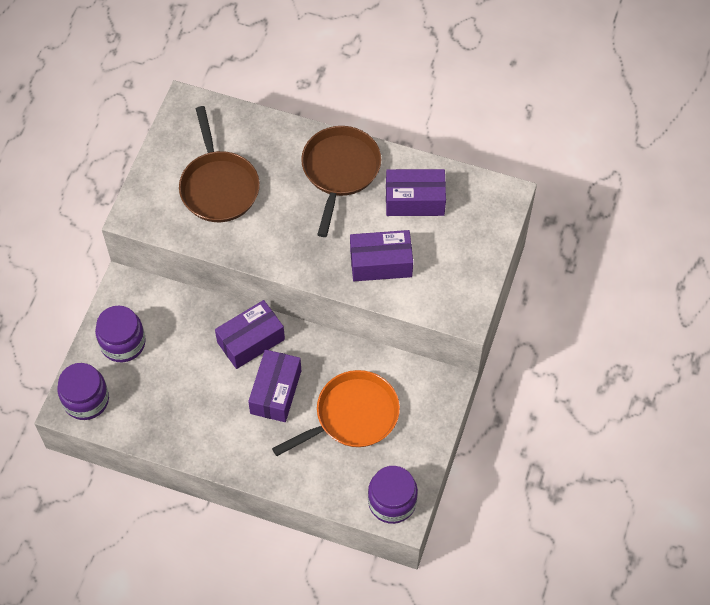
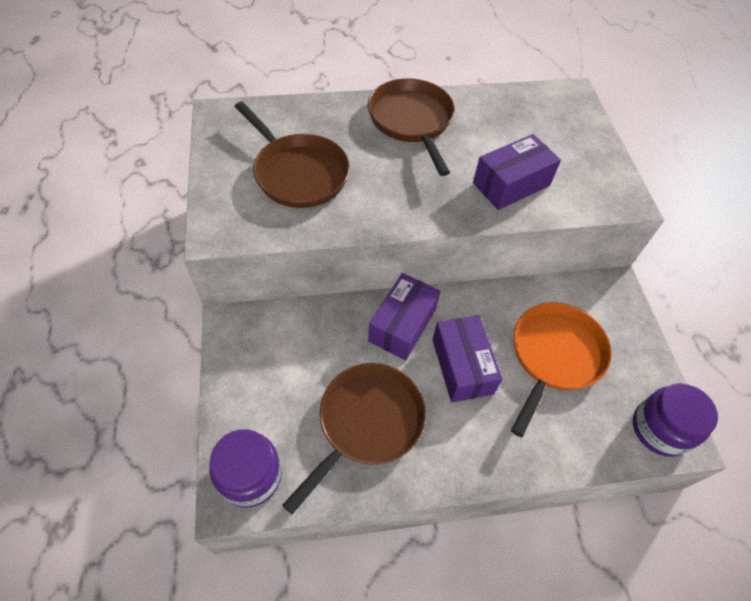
camera: 30 degrees left, 5 degrees down
purple jar [95,306,146,362] -> none
purple box [386,169,446,216] -> none
none -> brown pan [282,363,426,514]

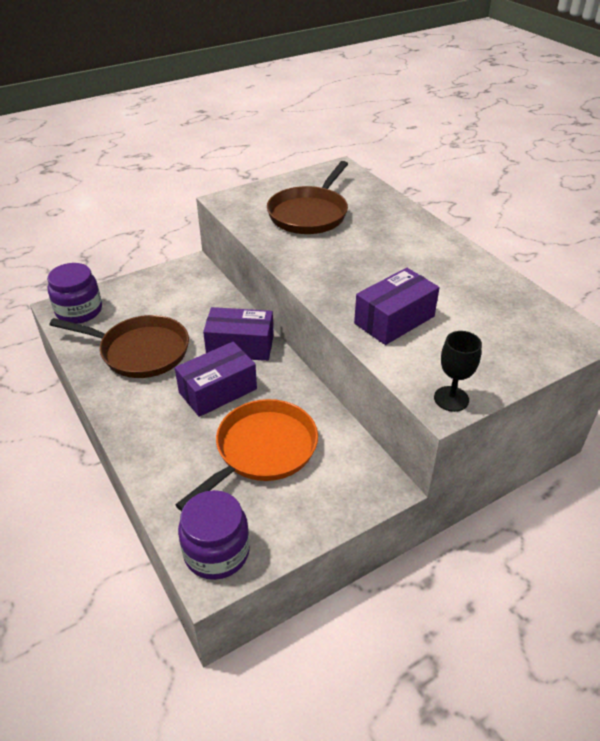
camera: 70 degrees right, 15 degrees down
brown pan [368,78,455,176] -> none
purple box [473,134,561,210] -> purple box turned 75 degrees counterclockwise [354,268,440,345]
orange pan [511,302,612,437] -> orange pan turned 60 degrees counterclockwise [175,399,318,512]
none -> black goblet [434,331,482,412]

